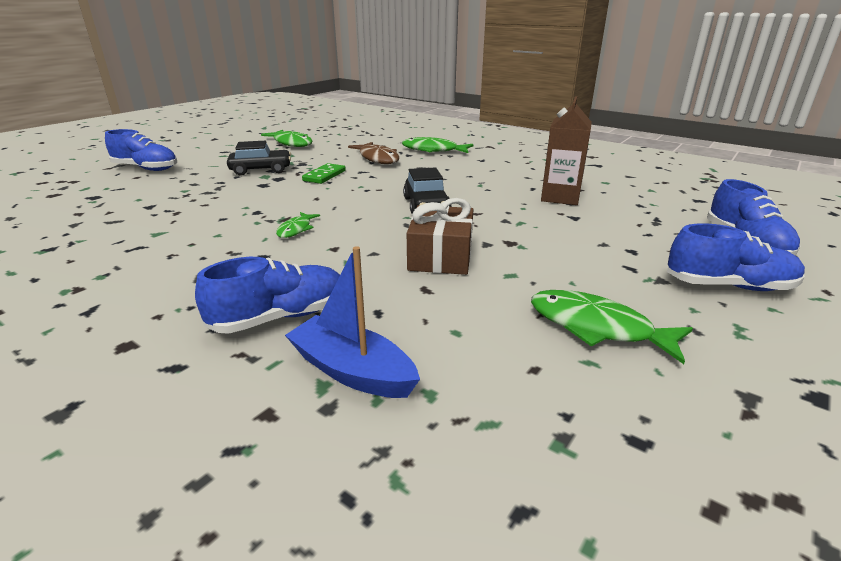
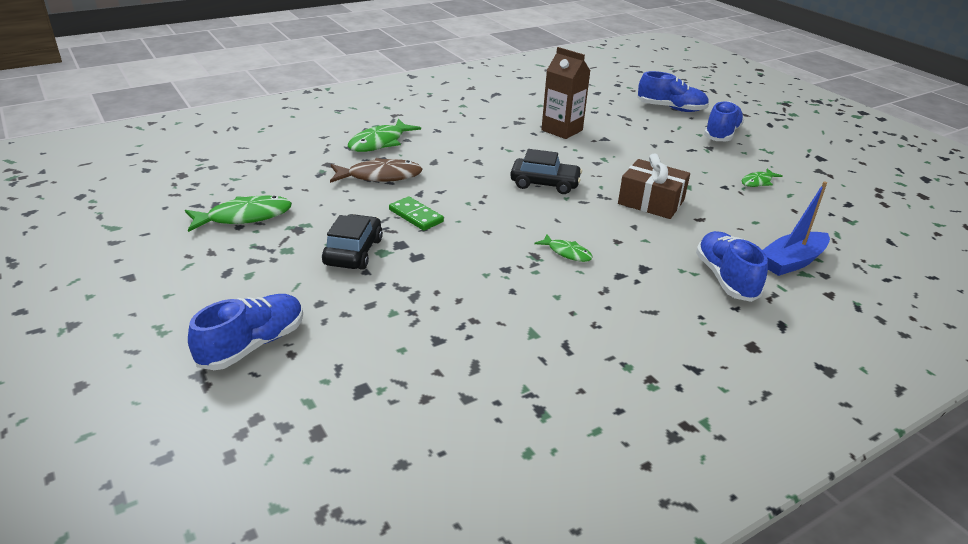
camera: 70 degrees left, 5 degrees up
green fish [531,290,693,364] -> green fish [742,168,783,187], size x0.57

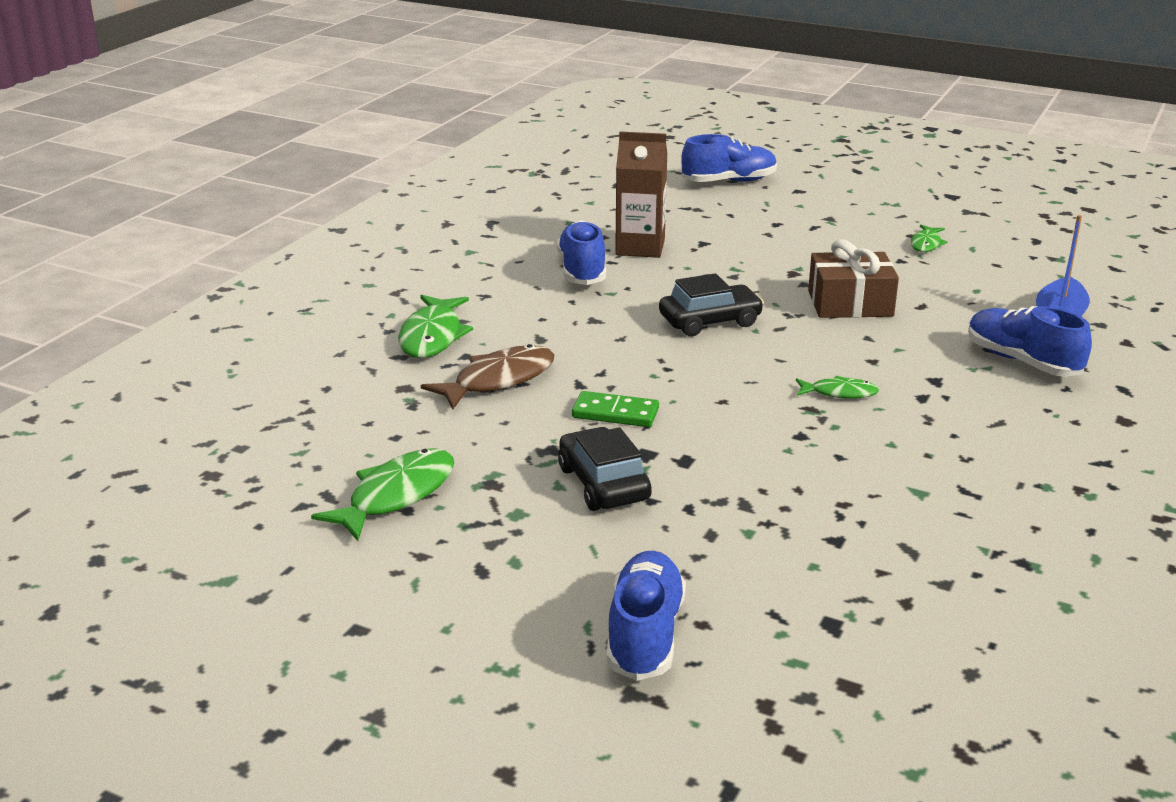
camera: 30 degrees left, 5 degrees down
blue shoe [704,101,744,141] -> blue shoe moved to [557,220,606,285]

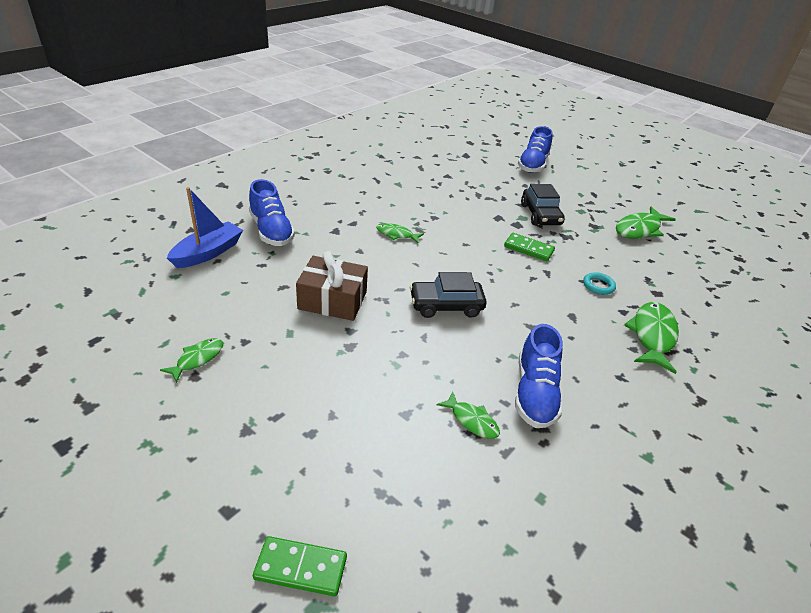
camera: 170 degrees left, 10 degrees up
brown fish [421,344,554,409] -> turquoise ring [583,272,616,295]
brown carton [615,131,667,258] -> green fish [436,391,500,439]
blue shoe [681,134,777,182] -> green domino [253,536,347,596]

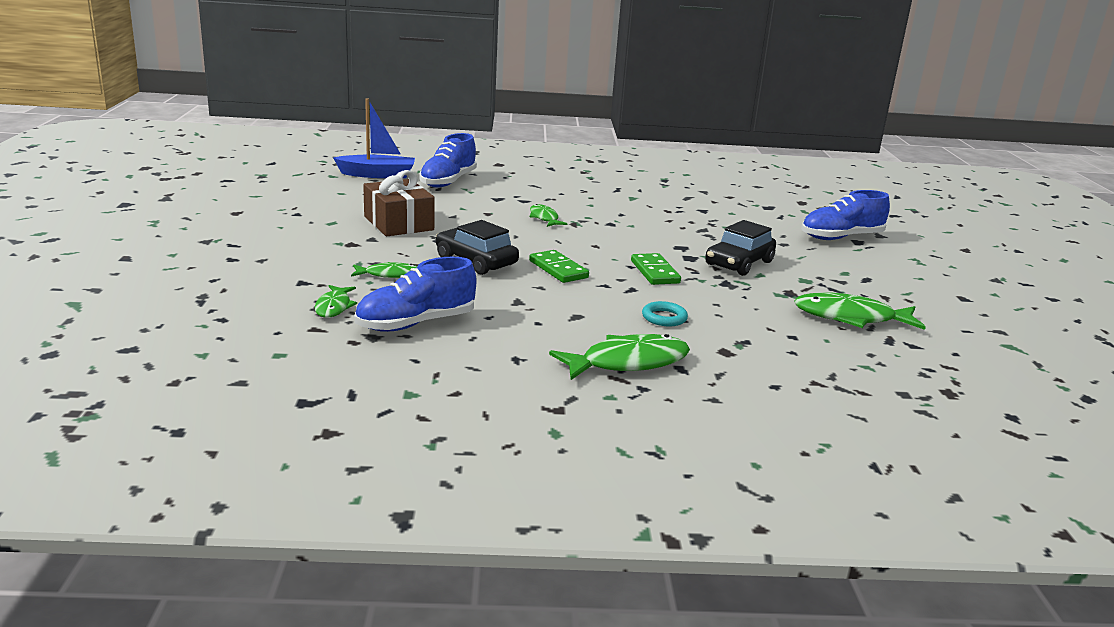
camera: 50 degrees right, 15 degrees down
green fish [160,338,223,383] -> green fish moved to [351,262,417,278]
green domino [253,536,347,596] -> green domino moved to [529,250,589,283]

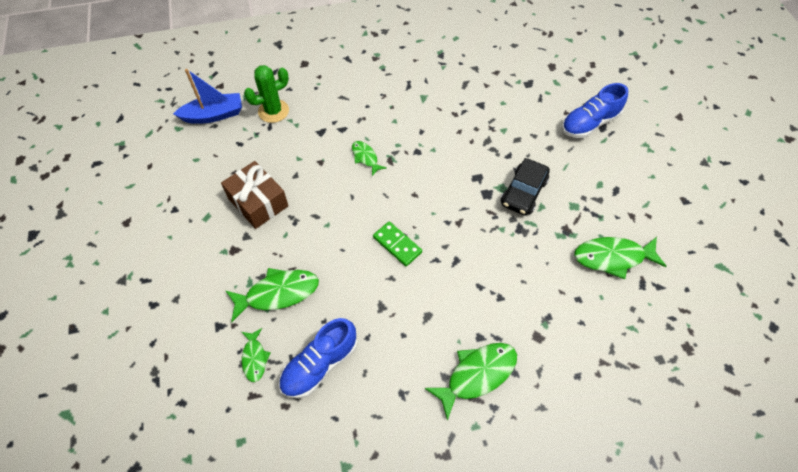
camera: 10 degrees left, 35 degrees up
green fish [351,262,417,278] -> green fish [225,268,319,322], size x1.76
blue shoe [419,133,477,187] -> green cactus [244,65,289,123]
black car [436,220,519,275] -> none
green domino [631,253,681,285] -> none
turquoise ring [642,301,688,326] -> none

